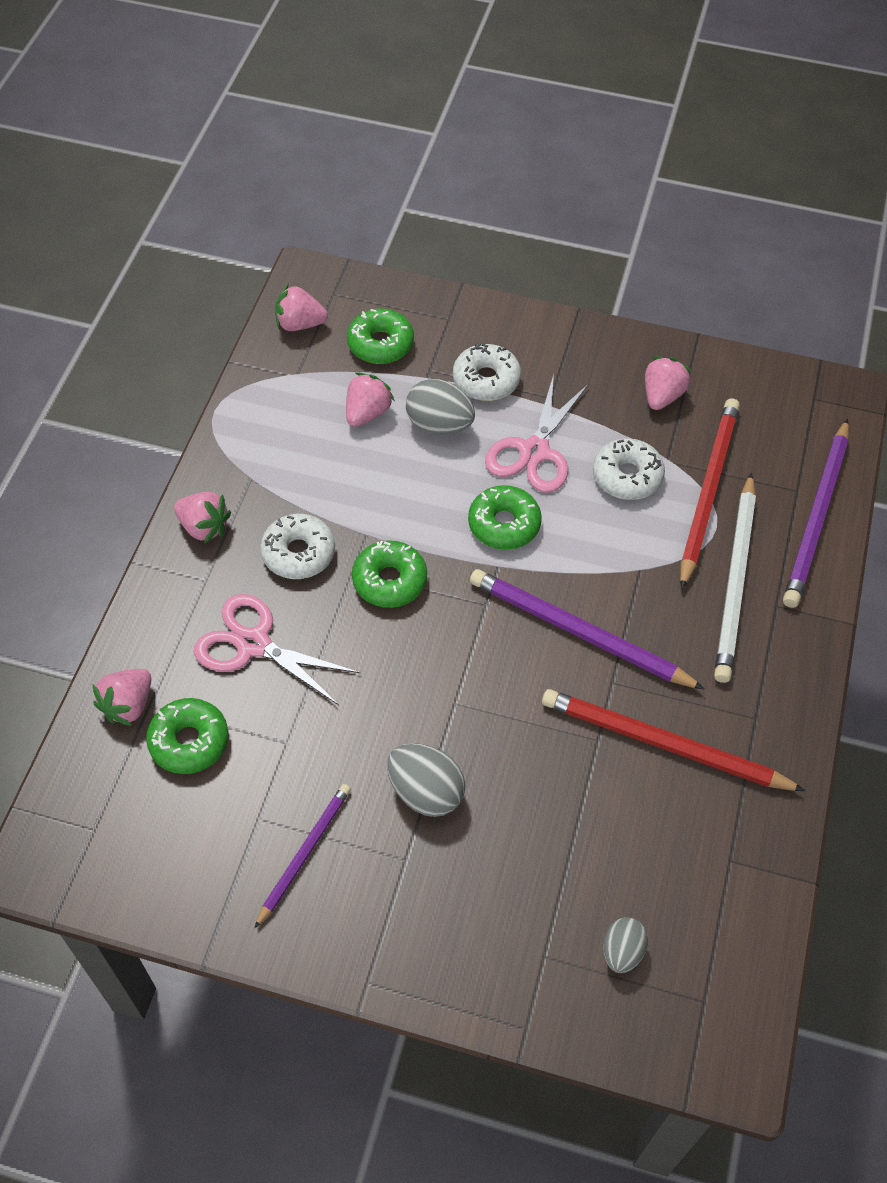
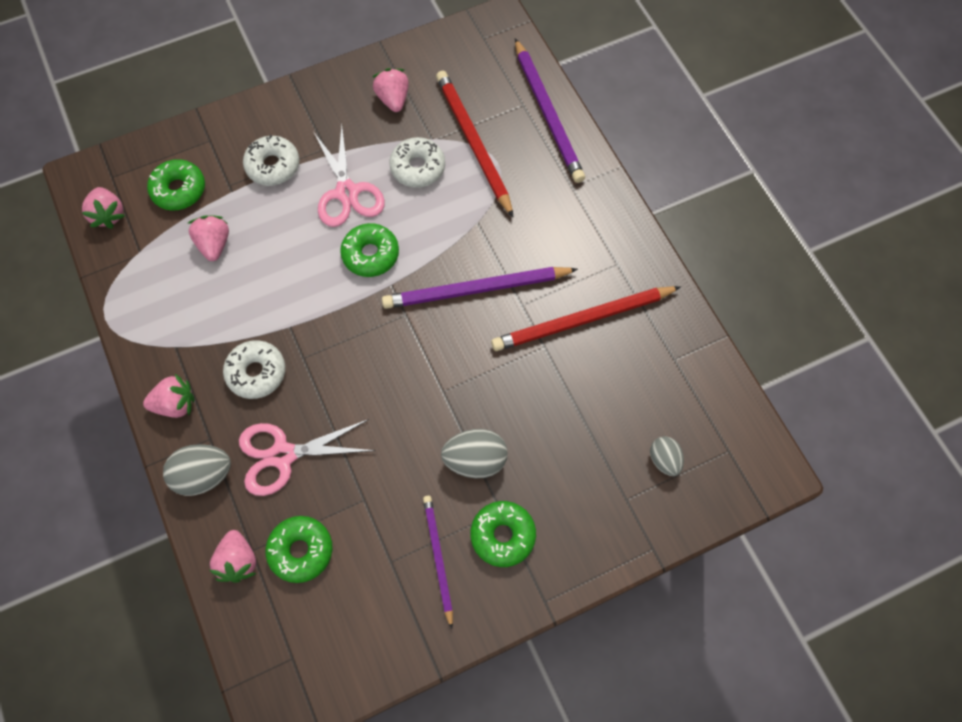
camera: 40 degrees left, 10 degrees up
pink strawberry [275,284,328,331] -> pink strawberry turned 75 degrees counterclockwise [82,187,125,229]
green donut [352,540,427,608] -> green donut moved to [470,501,536,567]
grey egg [406,379,475,435] -> grey egg moved to [163,444,231,496]
white pencil [714,473,756,683] -> none

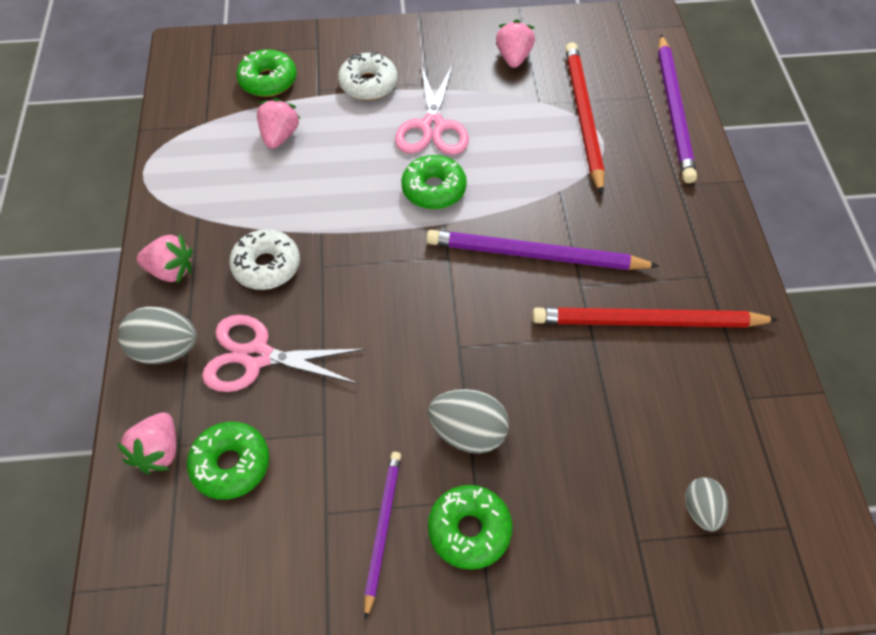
camera: 20 degrees right, 10 degrees down
pink strawberry [82,187,125,229] -> none
white donut [389,137,445,188] -> none

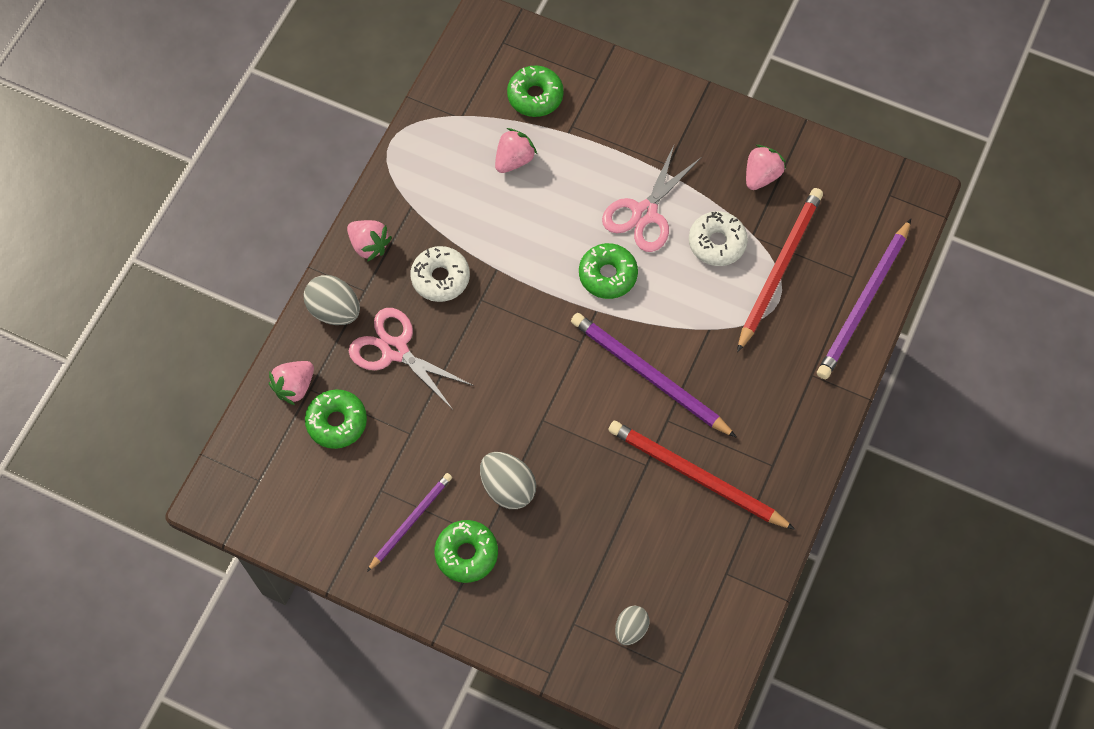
camera: 30 degrees right, 10 degrees up
white donut [338,52,398,100] -> white donut moved to [689,211,748,266]

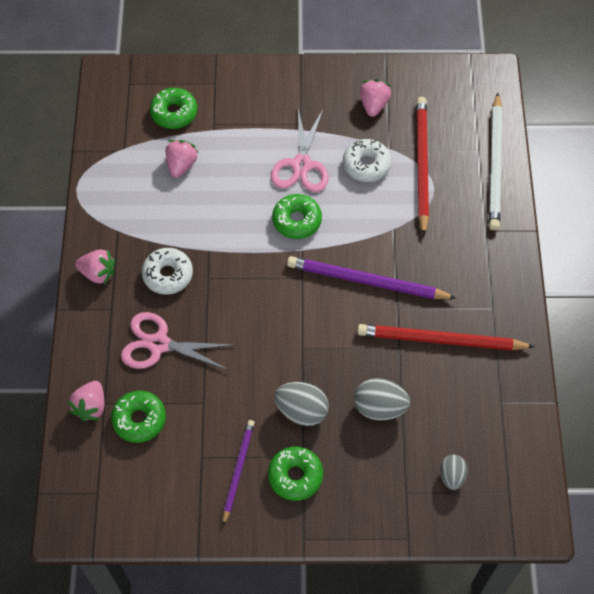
camera: 25 degrees left, 5 degrees down
grey egg [304,275,360,325] -> grey egg moved to [354,378,410,421]
purple pencil [817,219,911,379] -> white pencil [489,92,502,230]

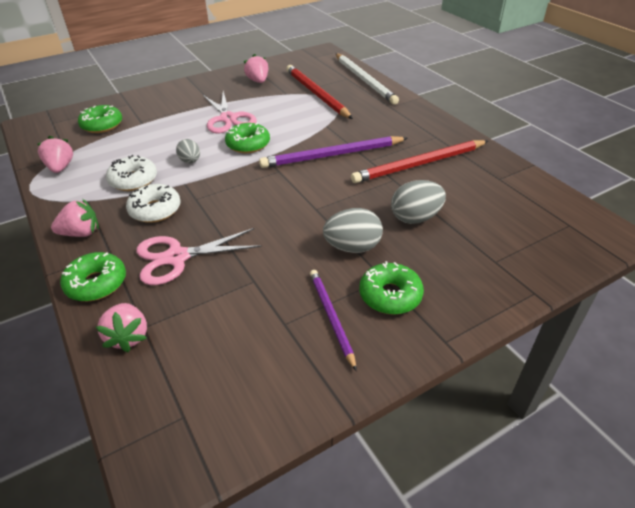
camera: 30 degrees left, 20 degrees down
green donut [111,391,166,443] -> green donut moved to [60,252,126,301]
pink strawberry [166,140,198,178] -> pink strawberry moved to [37,136,74,173]
white donut [343,139,391,182] -> white donut moved to [106,155,157,191]
grey egg [440,455,468,490] -> grey egg moved to [176,139,200,163]

